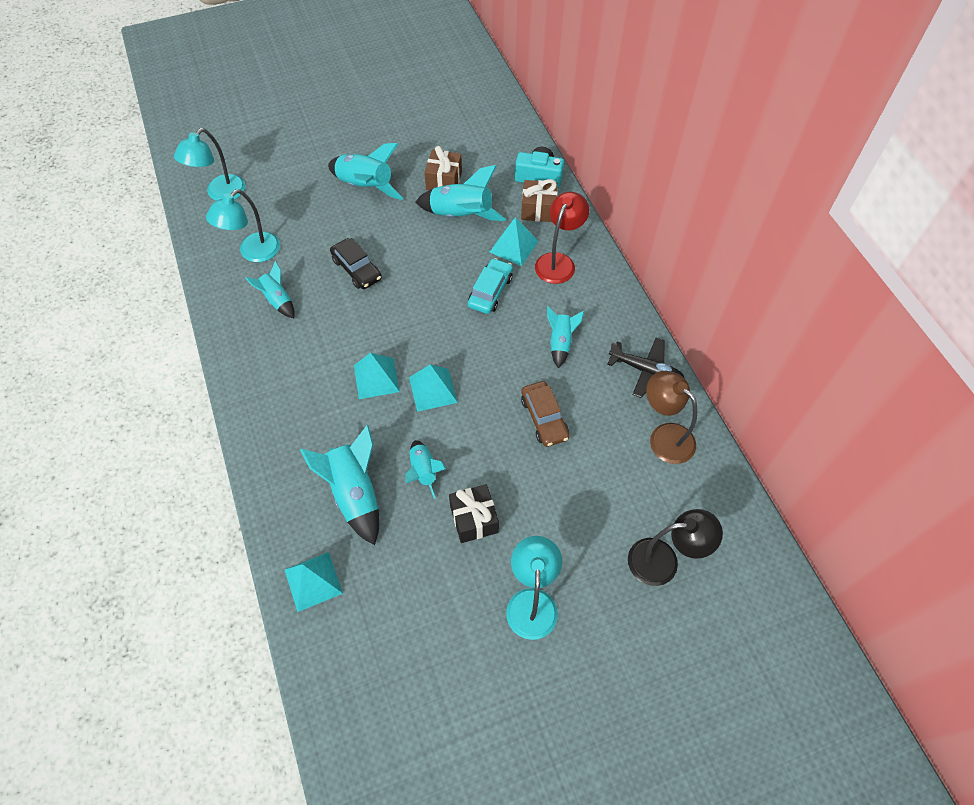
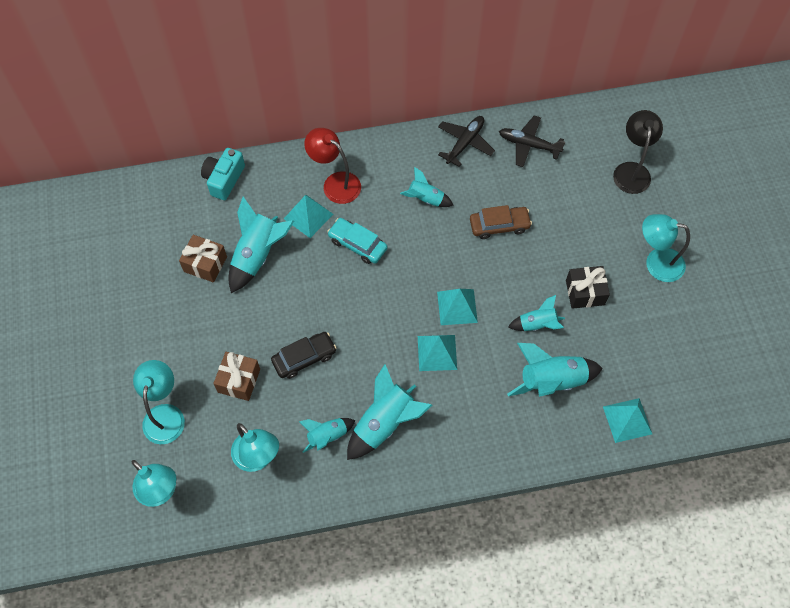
camera: 80 degrees left, 5 degrees up
turquoise rocket [328,143,404,200] -> turquoise rocket moved to [347,364,432,460]
brown gift [521,179,558,222] -> brown gift moved to [213,352,260,401]
brown lamp [646,371,697,464] -> black plane [499,116,565,167]
none -> turquoise lamp [133,360,185,444]

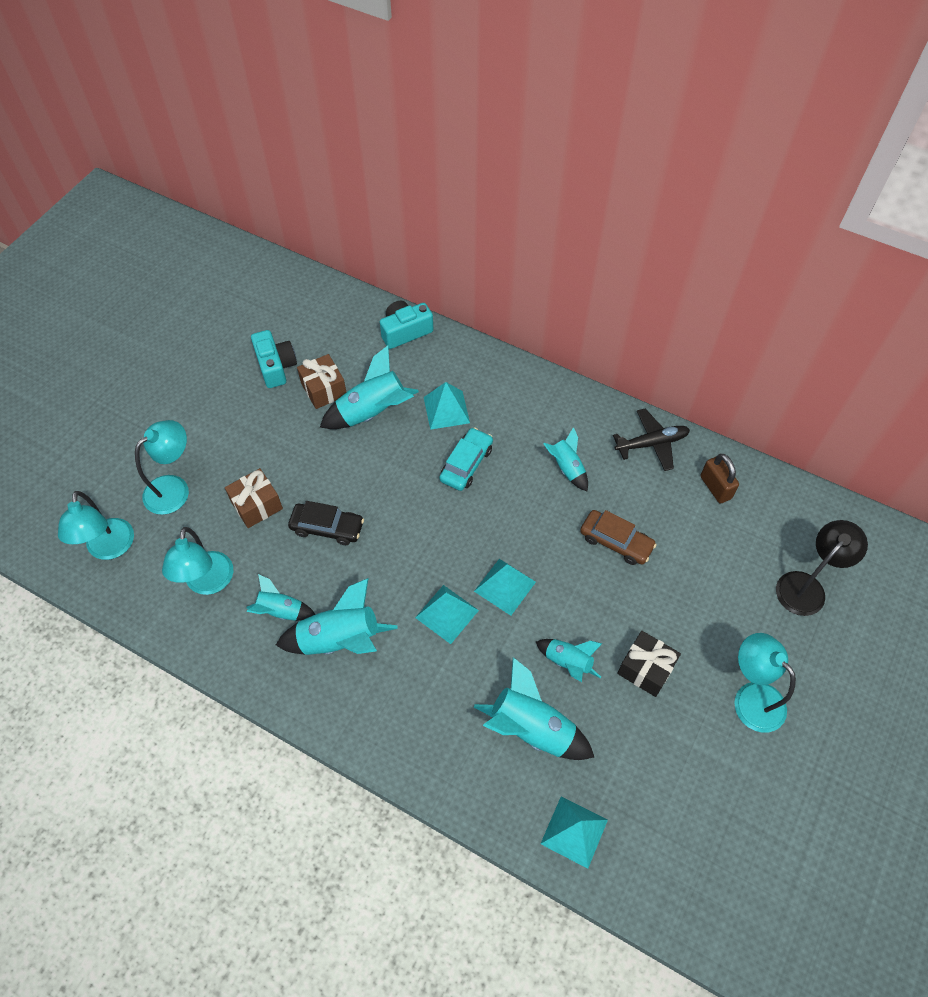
camera: 40 degrees right, 5 degrees down
red lamp [304,128,361,204] -> none
turquoise car [327,218,388,264] -> turquoise car turned 45 degrees clockwise [439,427,493,491]
black plane [499,116,565,167] -> brown padlock [700,454,739,504]
none -> turquoise camera [251,330,297,388]

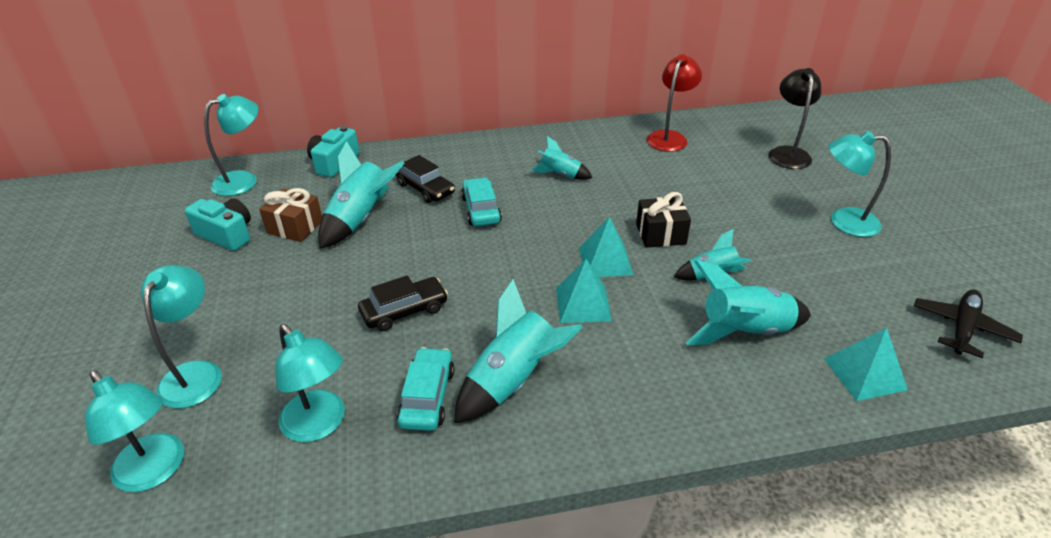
camera: 40 degrees left, 20 degrees down
brown gift [225,468,283,528] -> none
turquoise rocket [247,574,315,621] -> turquoise car [397,347,455,431]
turquoise pyramid [424,382,470,430] -> black car [396,155,455,203]
brown car [580,510,657,565] -> none
black plane [613,409,690,471] -> black plane moved to [914,289,1023,358]
black gift [617,631,681,697] -> black gift moved to [636,192,691,248]
brown padlock [700,454,739,504] -> red lamp [647,54,702,152]
none -> turquoise lamp [204,94,259,196]

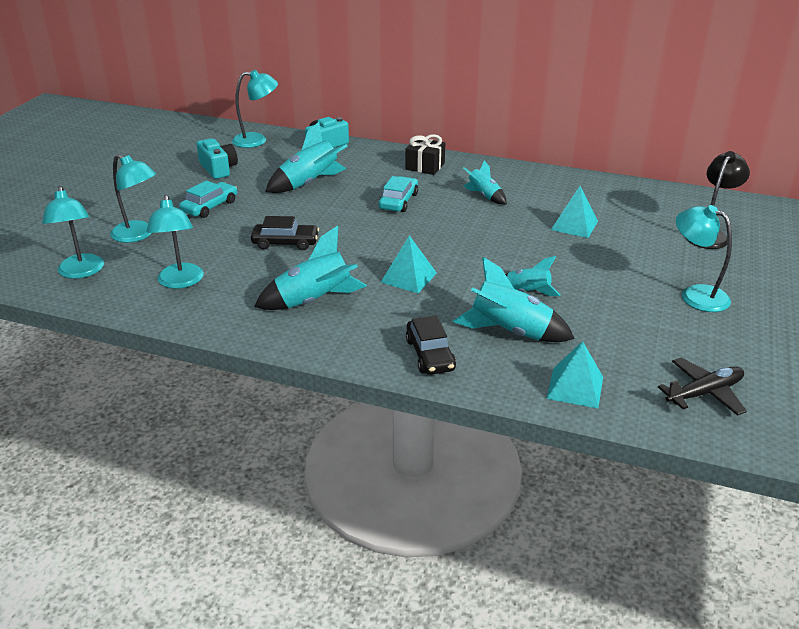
camera: 30 degrees right, 5 degrees down
turquoise lamp [141,265,222,409] -> turquoise lamp turned 90 degrees clockwise [110,154,156,243]
brown gift [259,188,322,242] -> none
black car [396,155,455,203] -> black car moved to [406,315,456,375]
turquoise car [397,347,455,431] -> turquoise car moved to [179,180,237,218]
turquoise pyramid [579,217,633,277] -> turquoise pyramid moved to [551,186,598,238]
black gift [636,192,691,248] -> black gift moved to [405,134,445,175]
red lamp [647,54,702,152] -> none

